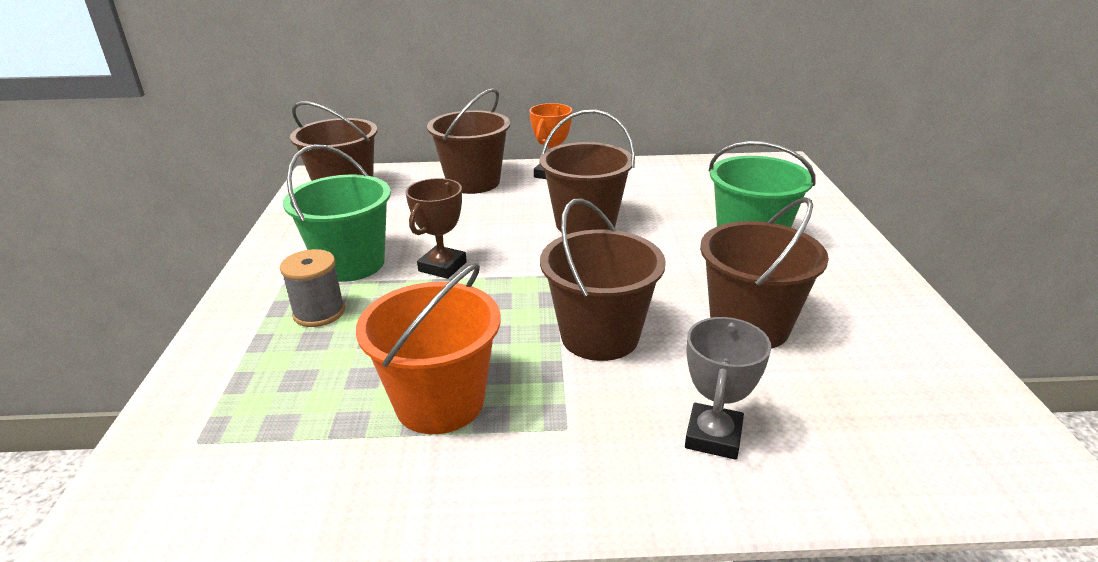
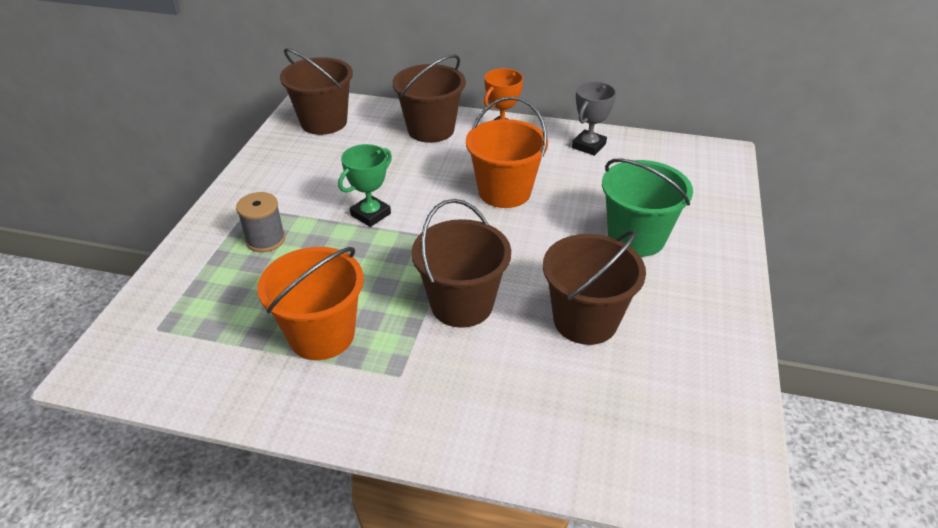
camera: 15 degrees right, 10 degrees up
green bucket [283,144,391,282] -> none
brown trophy [406,178,467,279] -> green trophy [338,144,392,227]
brown bucket [540,110,635,234] -> orange bucket [466,96,548,208]
grey trophy [685,317,771,460] -> grey trophy moved to [572,81,617,156]

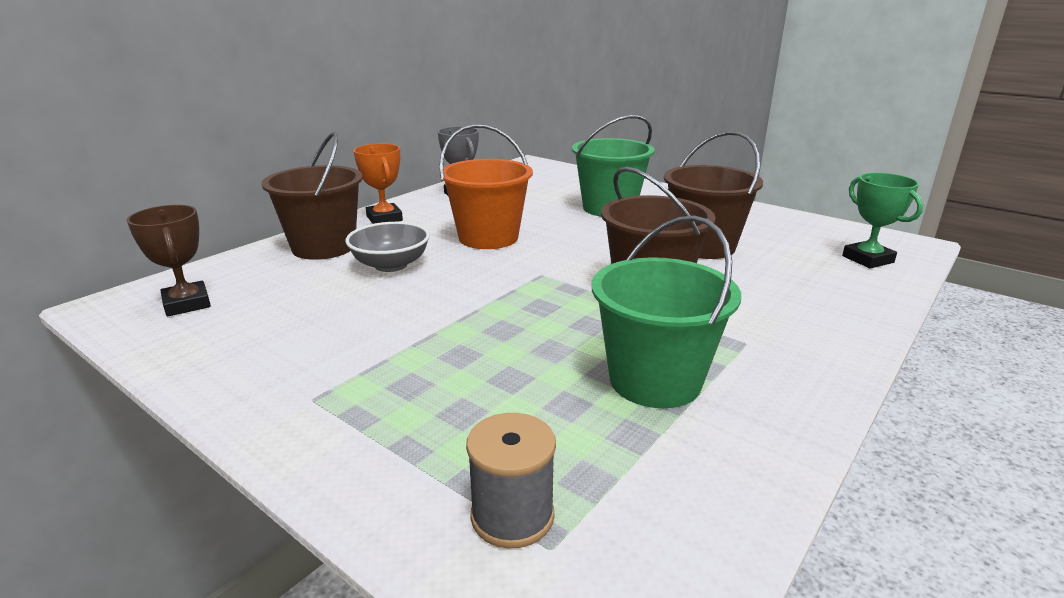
camera: 65 degrees left, 15 degrees down
grey spool [236,192,285,252] -> grey spool moved to [466,413,556,548]
orange bucket [257,247,364,360] -> green bucket [592,215,741,408]
brown bucket [280,48,353,135] -> brown trophy [126,205,211,317]
green trophy [338,144,392,227] -> green trophy moved to [842,173,923,268]
none -> grey bowl [346,222,430,272]

